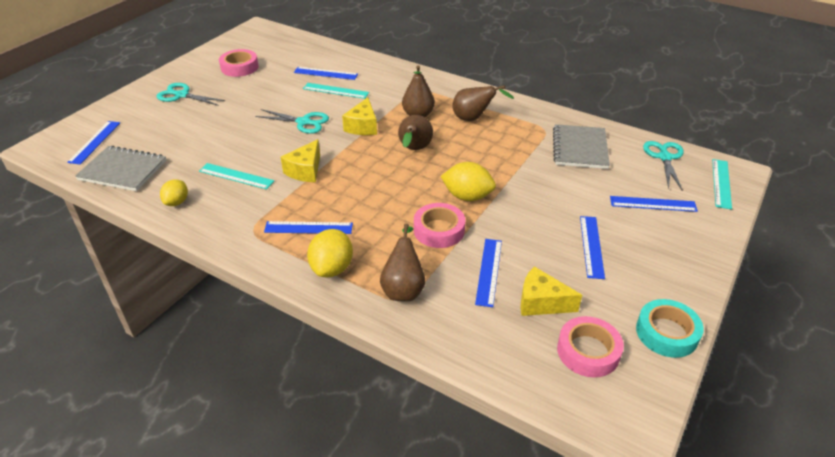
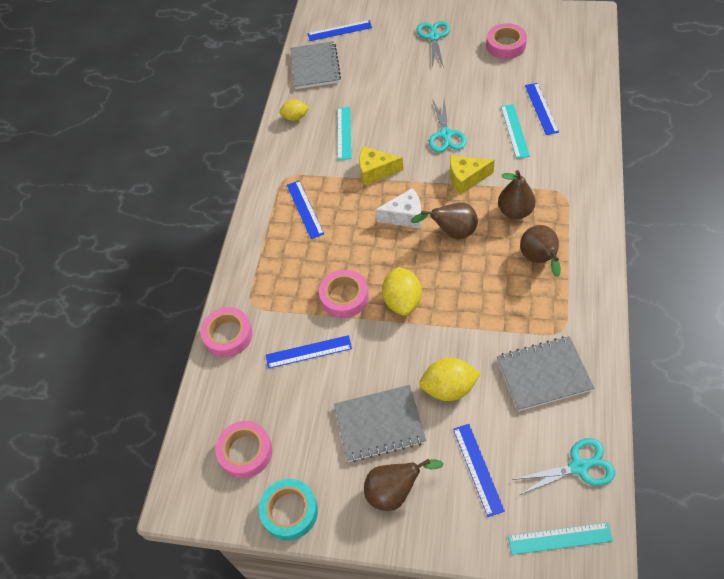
camera: 75 degrees right, 15 degrees up
yellow lemon [307,229,353,277] -> yellow lemon moved to [419,358,481,401]
brown pear [380,224,425,301] -> brown pear moved to [364,459,444,511]
yellow cheese [520,266,582,316] -> none
blue ruler [580,216,605,279] -> grey notebook [334,385,426,462]
none -> pink tape [200,307,253,357]
none -> white cheese [375,188,422,229]

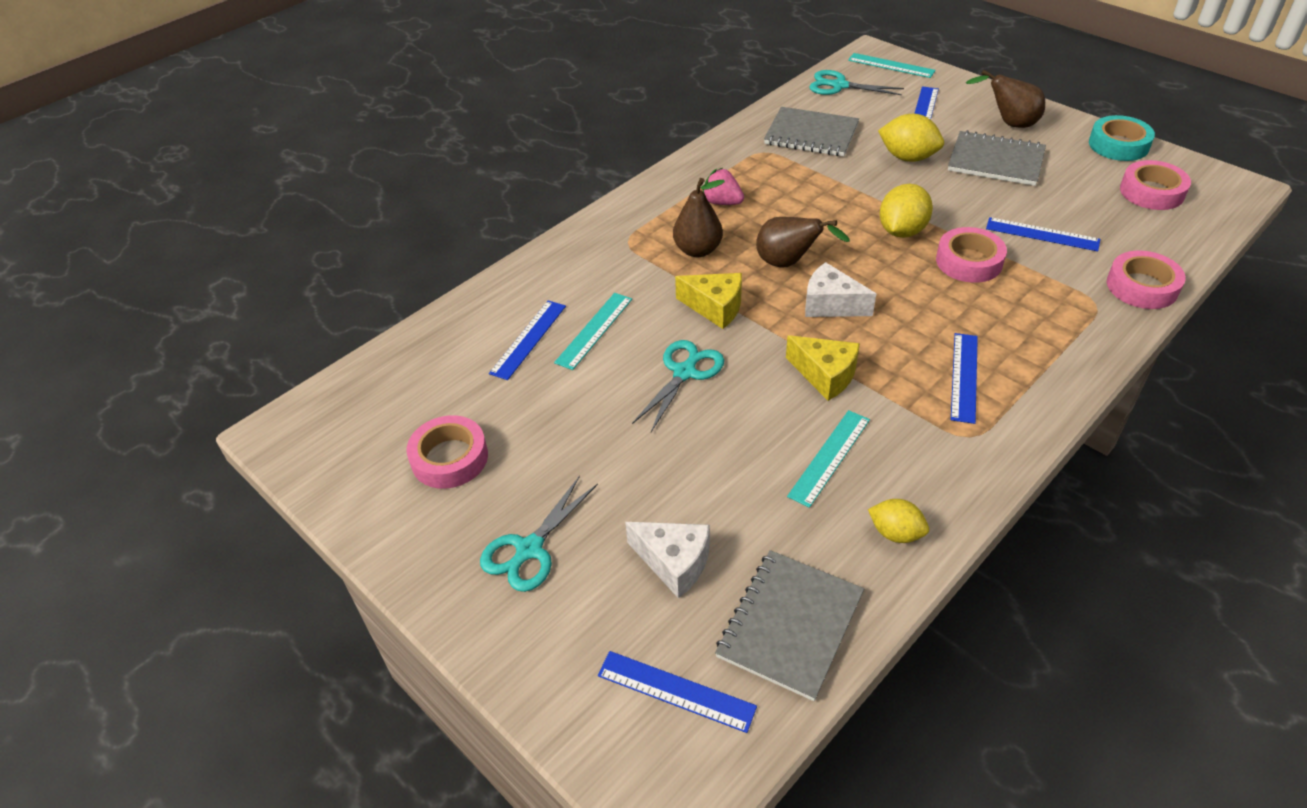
camera: 150 degrees left, 10 degrees down
brown pear [520,225,561,277] -> pink strawberry [703,168,744,205]
none -> white cheese [625,522,710,599]

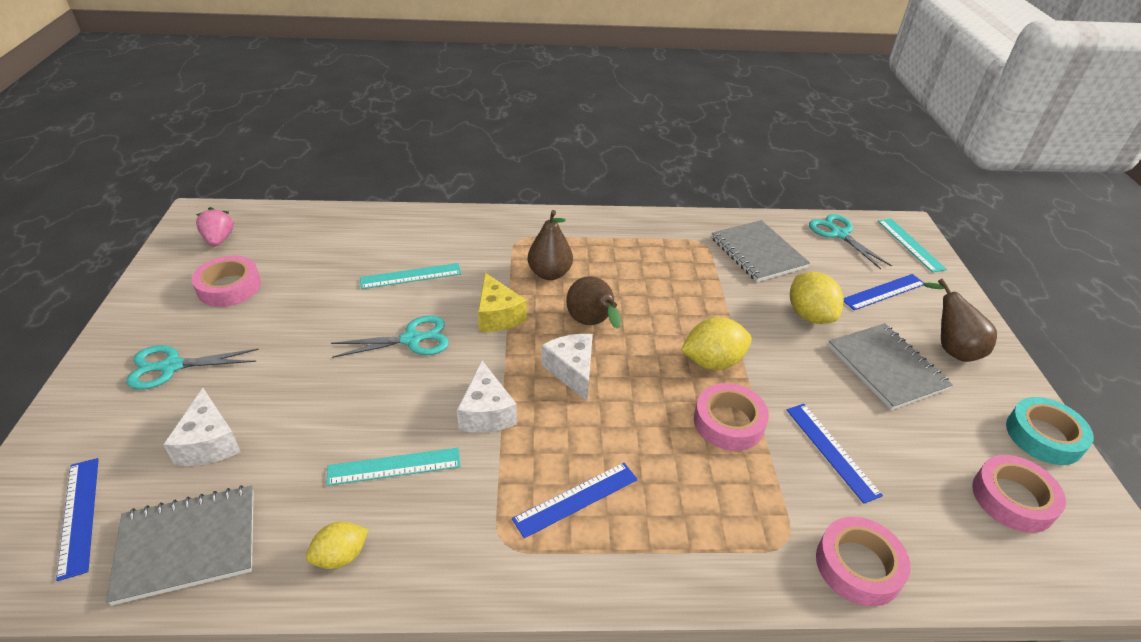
camera: 40 degrees right, 5 degrees down
blue ruler [489,300,566,380] -> none
pink strawberry [703,168,744,205] -> pink strawberry moved to [196,207,234,246]
yellow cheese [786,335,860,401] -> white cheese [457,361,517,433]
yellow lemon [868,499,929,543] -> yellow lemon turned 75 degrees clockwise [306,521,369,569]

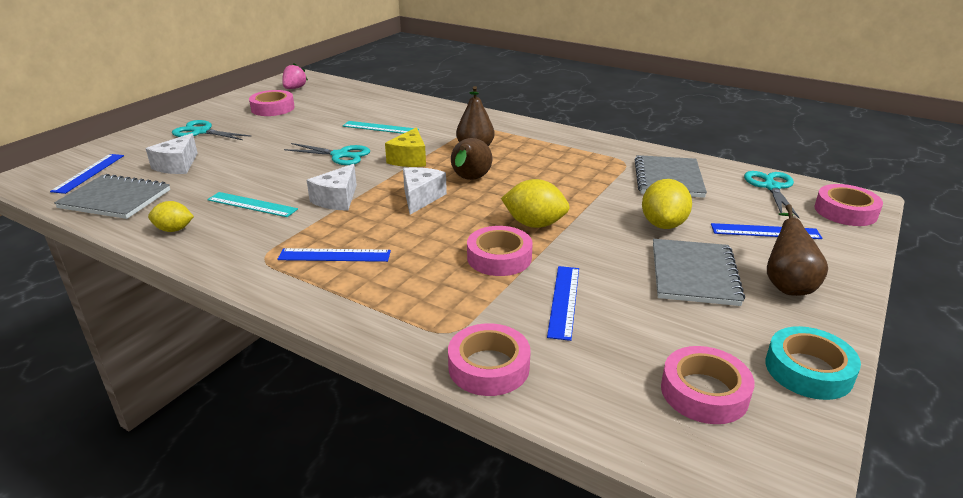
camera: 35 degrees right, 10 degrees down
turquoise ruler [878,219,947,273] -> pink tape [814,184,883,226]

